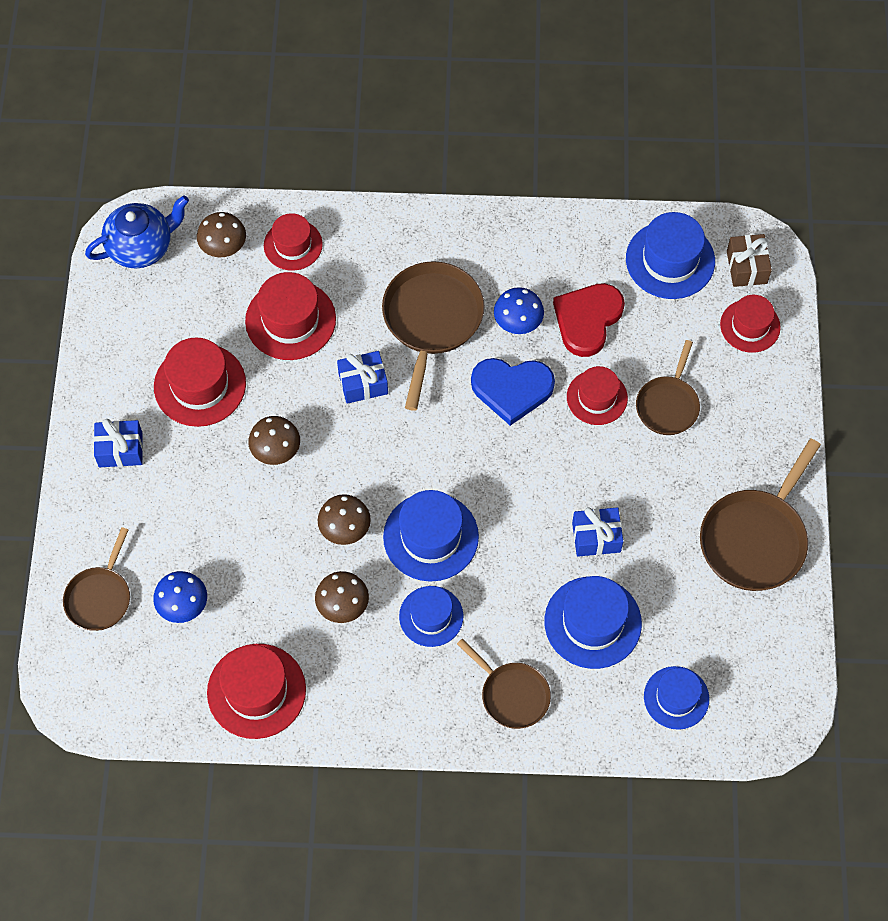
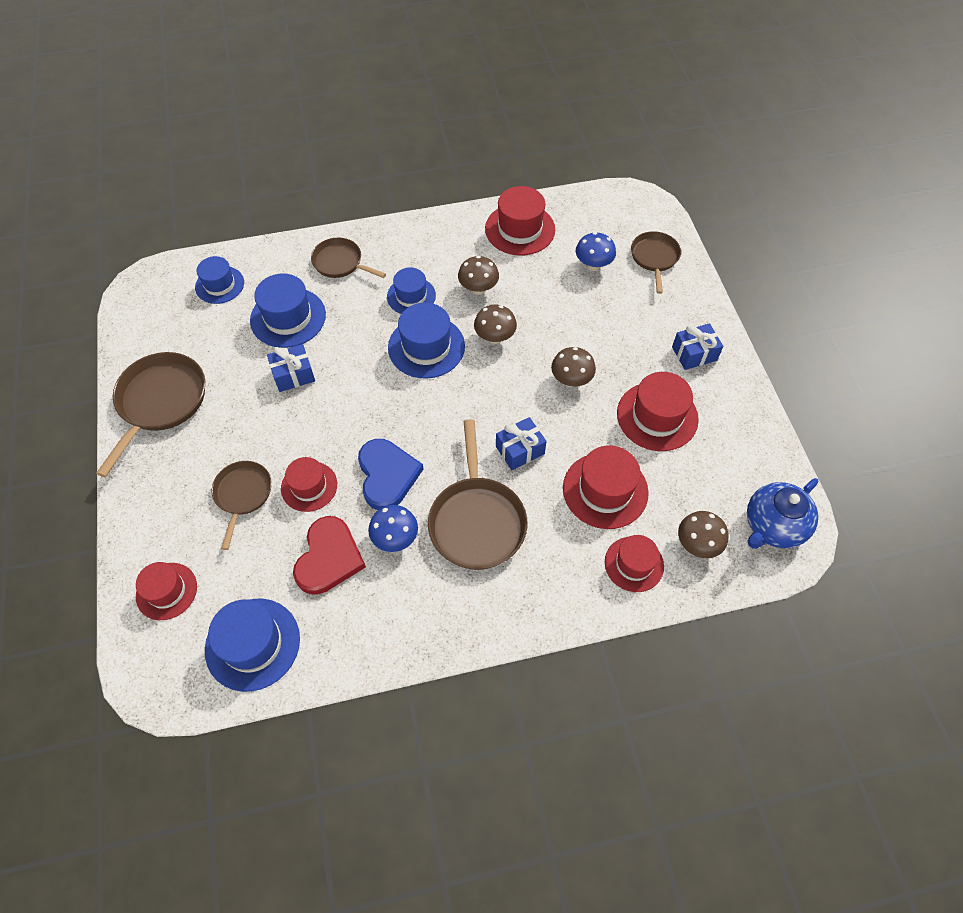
camera: 165 degrees right, 5 degrees down
blue heart [471,358,555,426] -> blue heart turned 90 degrees clockwise [358,439,424,510]
brown gift [727,234,772,287] -> none

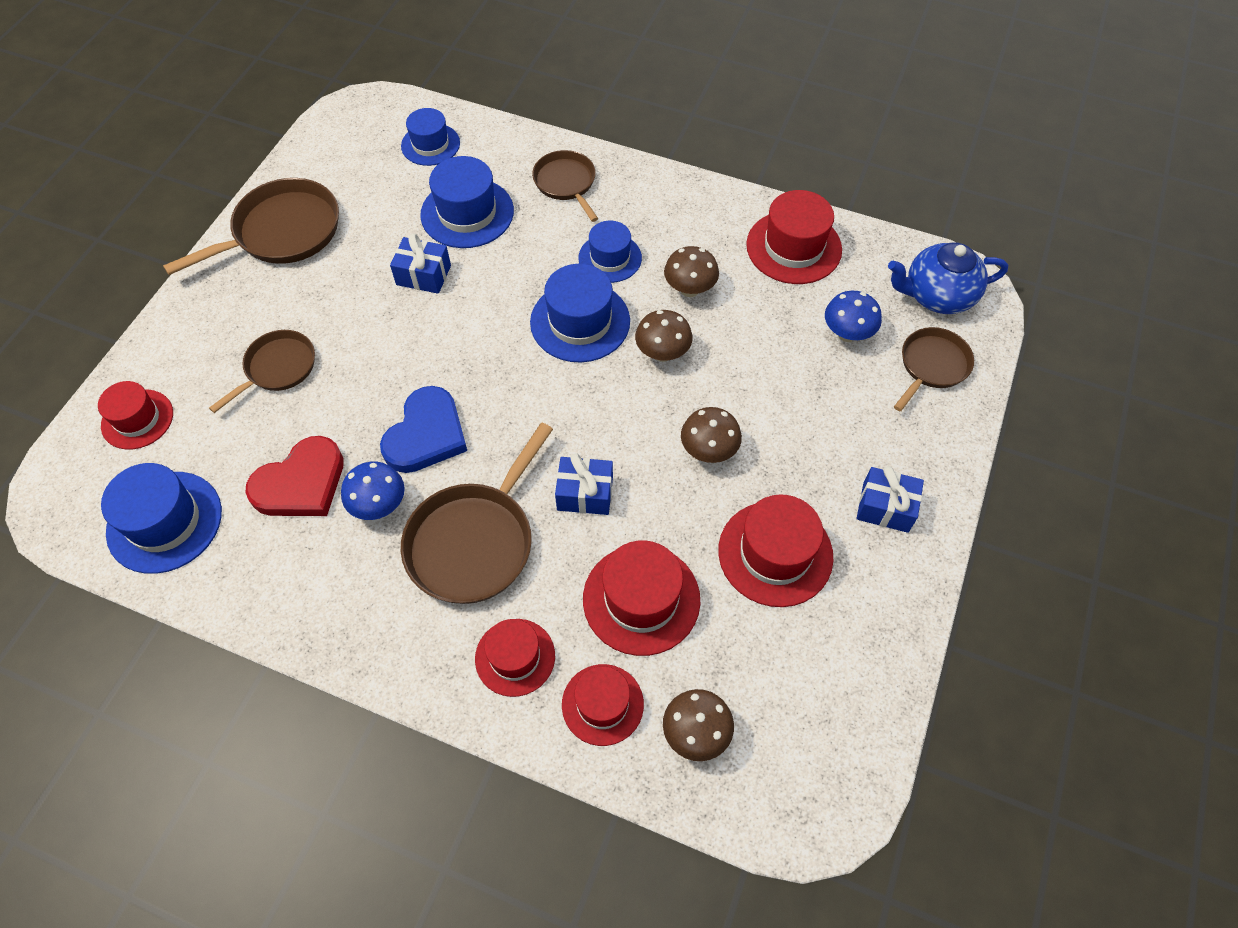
camera: 35 degrees right, 0 degrees up
red hat [281,457,337,512] -> red hat moved to [475,619,555,697]
blue teapot [747,478,819,549] -> blue teapot moved to [888,242,1008,314]

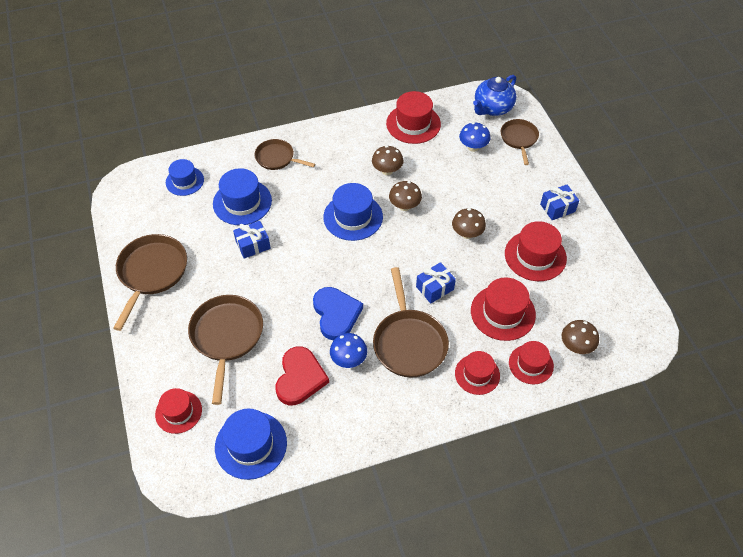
camera: 40 degrees left, 5 degrees down
brown pan [209,330,315,413] -> brown pan [188,295,263,405], size x1.63
blue hat [578,221,642,283] -> none

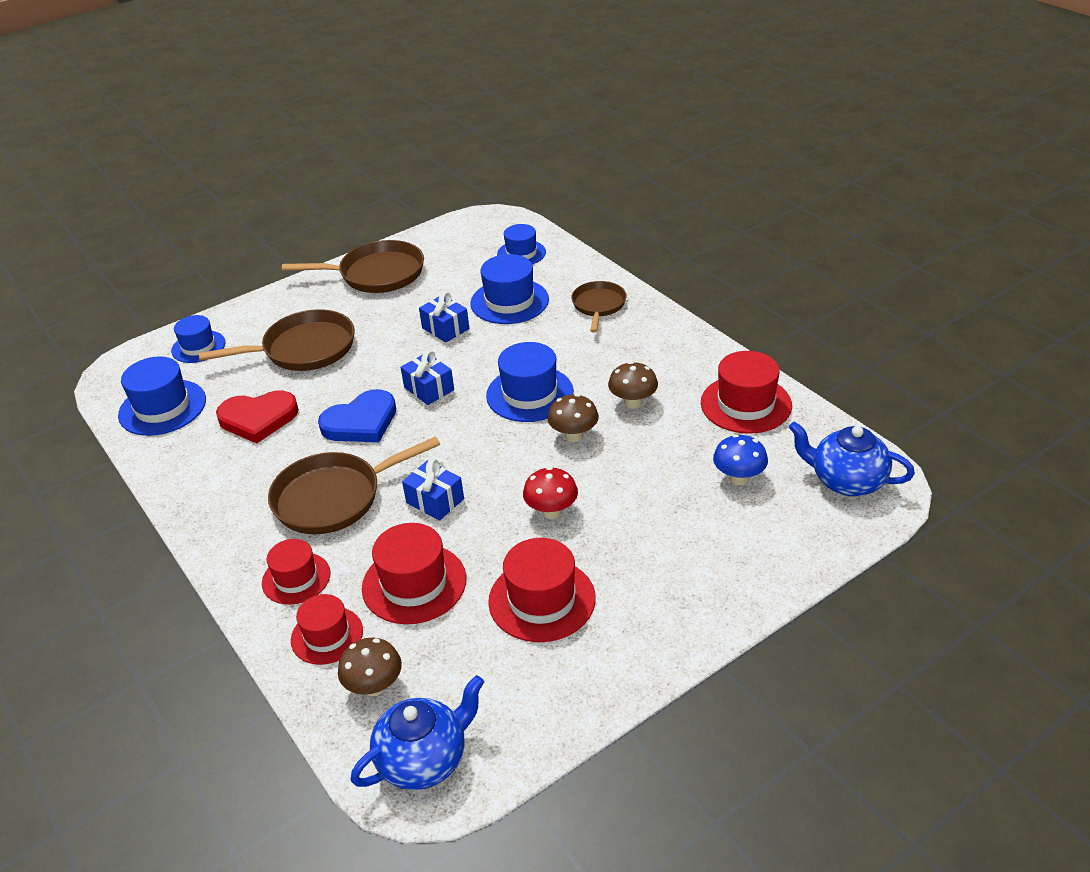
camera: 75 degrees right, 15 degrees down
red hat [155,388,202,434] -> blue hat [171,315,225,363]
blue mushroom [330,333,367,368] -> none
brown mushroom [452,208,486,239] -> red mushroom [523,467,578,519]
brown pan [501,119,539,165] -> none
blue gift [540,185,579,220] -> blue gift moved to [401,350,454,405]
none -> blue teapot [351,675,484,790]

